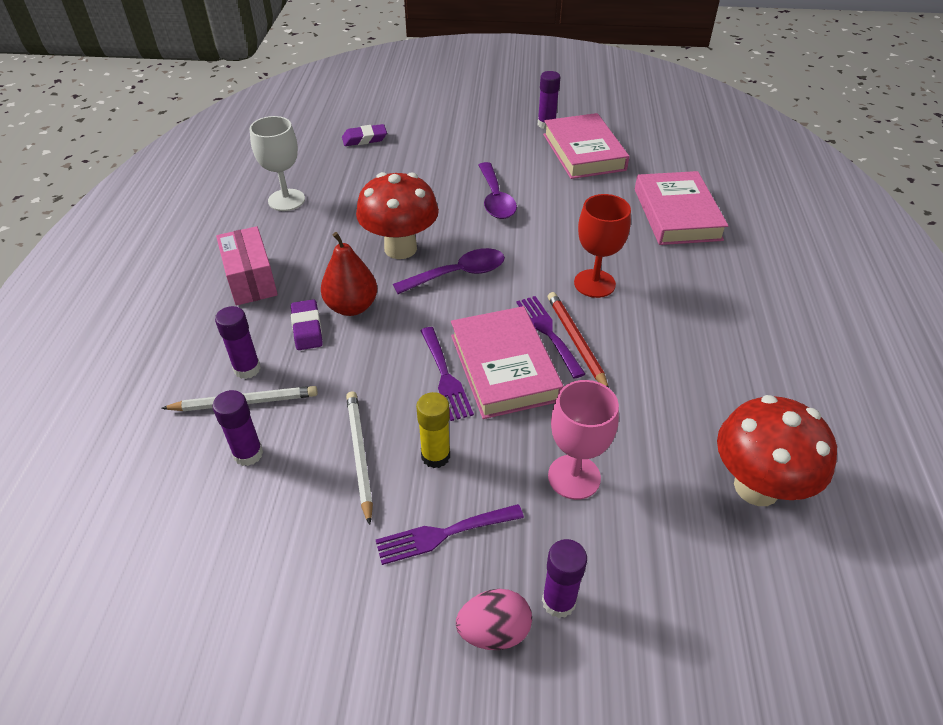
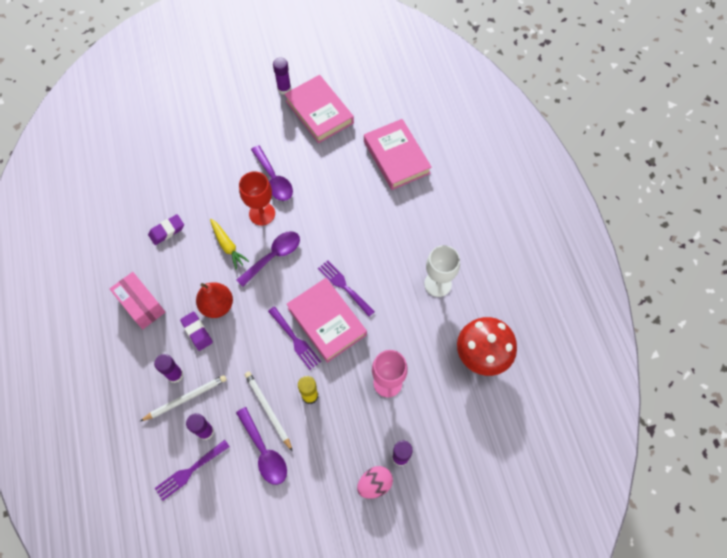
camera: 20 degrees left, 20 degrees up
white goblet [250,116,305,211] -> white goblet moved to [424,245,460,297]
purple eraser [342,124,387,146] -> purple eraser moved to [148,214,184,245]
red mushroom [356,172,439,259] -> yellow carrot [210,219,249,270]
purple fork [376,504,524,565] -> purple fork moved to [155,440,230,501]
red pencil [548,292,609,388] -> none
red goblet [574,194,631,298] -> red goblet moved to [239,171,275,226]
none -> purple spoon [236,407,287,485]

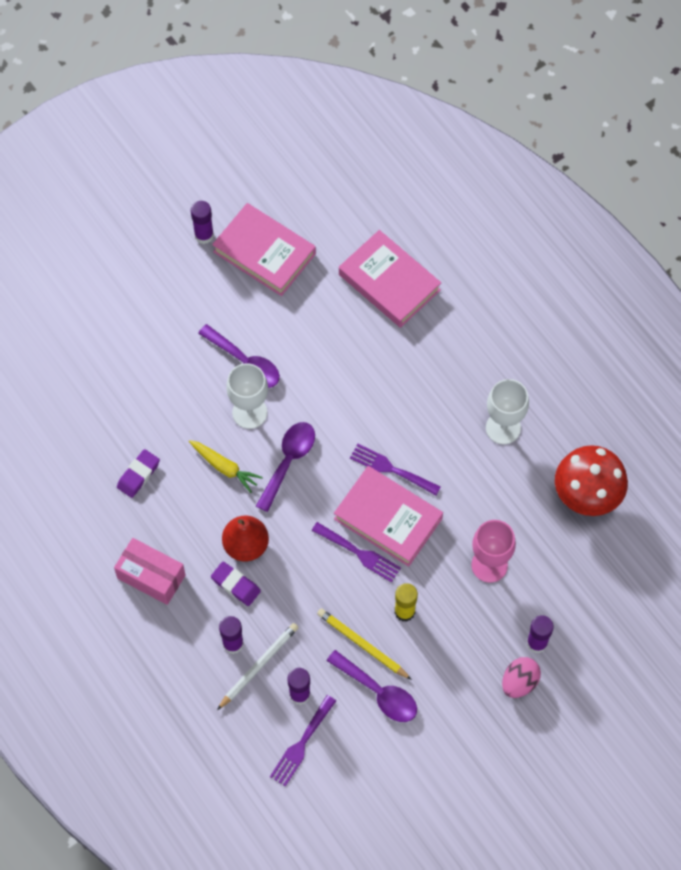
camera: 20 degrees left, 0 degrees up
red goblet [239,171,275,226] -> white goblet [226,363,268,429]
white pencil [245,372,293,452] -> yellow pencil [317,608,412,680]

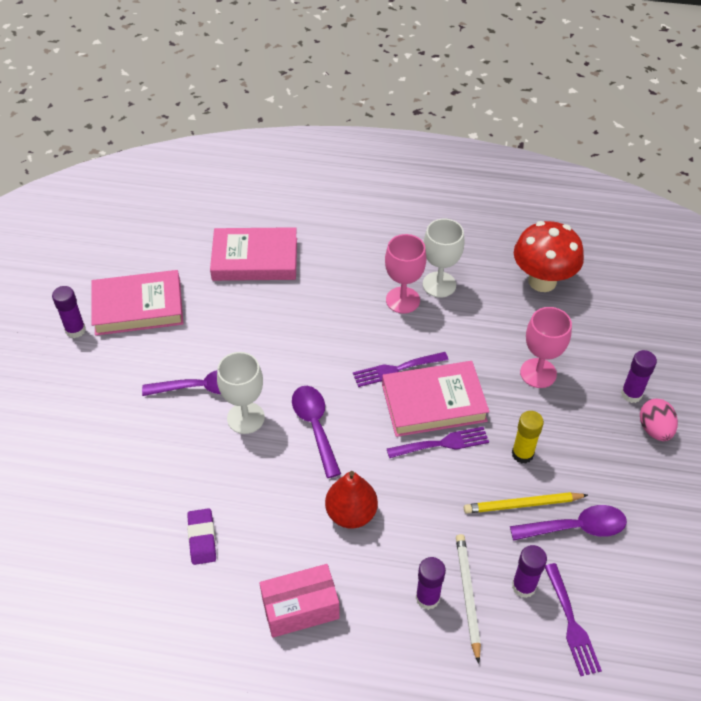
camera: 45 degrees left, 15 degrees down
yellow carrot [189,440,263,493] -> none
purple eraser [211,561,261,606] -> none
none -> pink goblet [385,234,426,313]

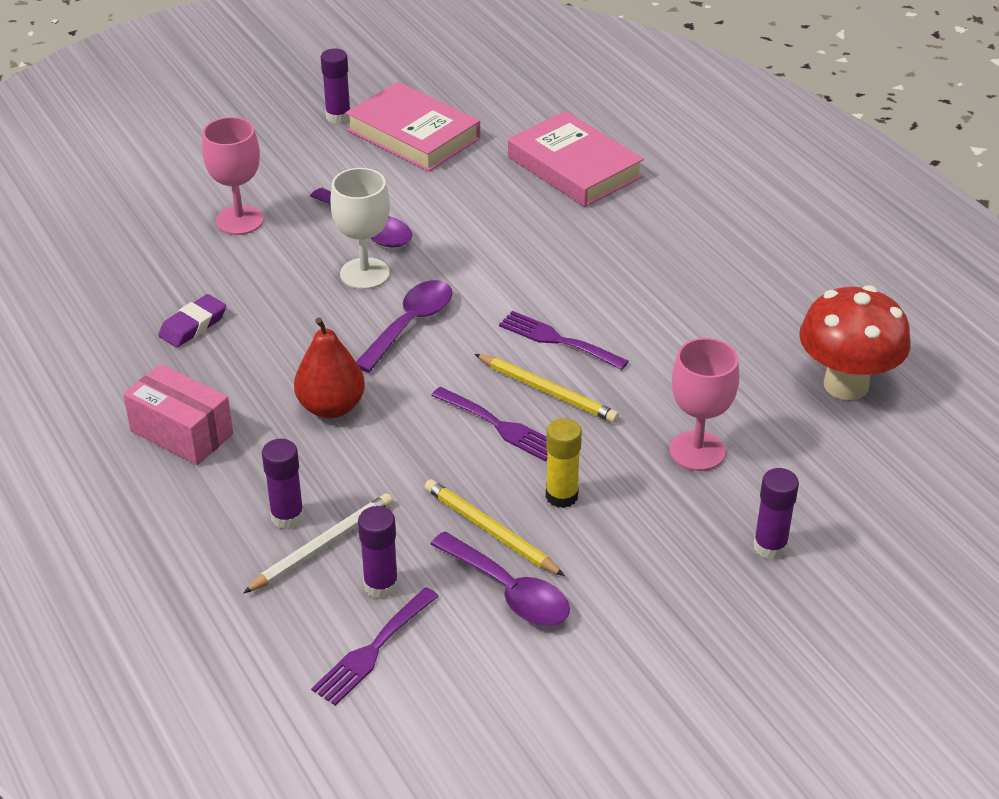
camera: 50 degrees right, 10 degrees down
pink book [382,361,489,437] -> yellow pencil [475,354,619,423]
pink goblet [385,234,426,313] -> pink goblet moved to [202,117,264,235]
white goblet [423,219,465,298] -> none
pink egg [640,399,678,441] -> none

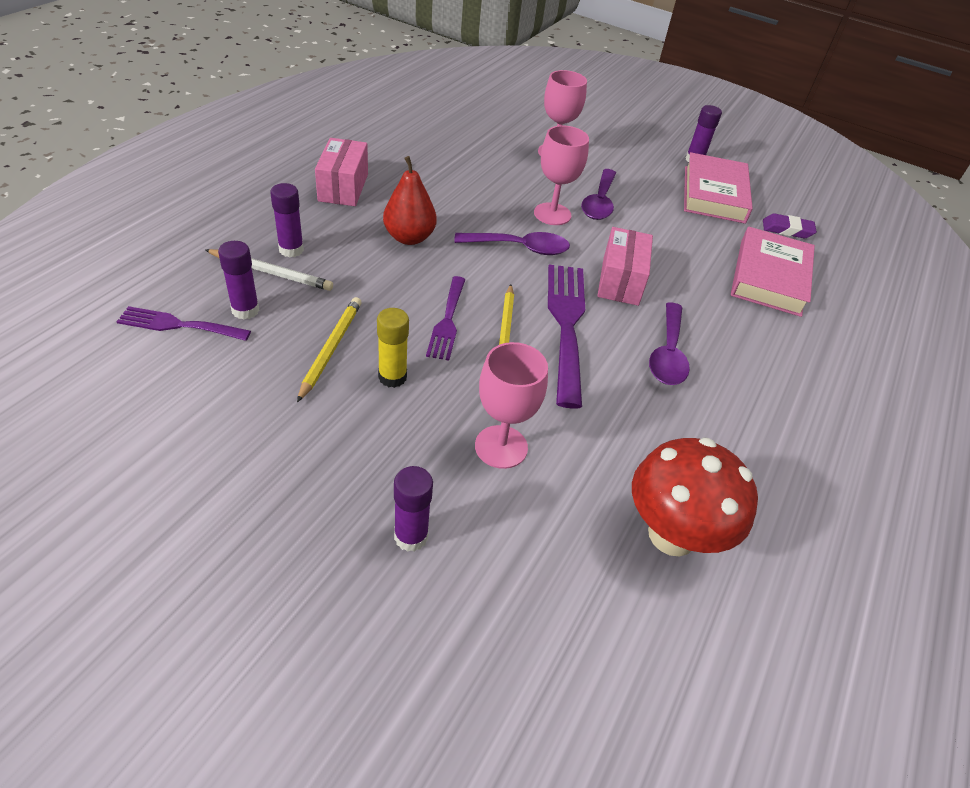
camera: 55 degrees right, 5 degrees up
purple eraser [158,294,226,348] -> purple eraser moved to [763,214,817,238]
white goblet [330,168,390,290] -> pink goblet [534,125,589,225]
purple spoon [431,531,570,626] -> purple spoon moved to [649,302,690,385]
purple fork [499,311,629,370] -> purple fork [548,265,585,409], size x1.71
none -> pink box [597,227,653,306]

